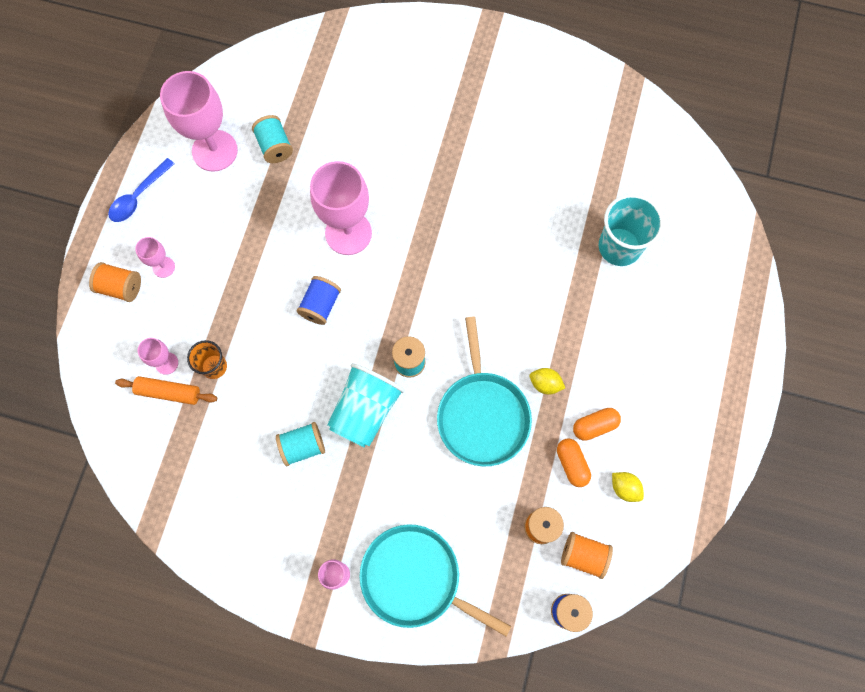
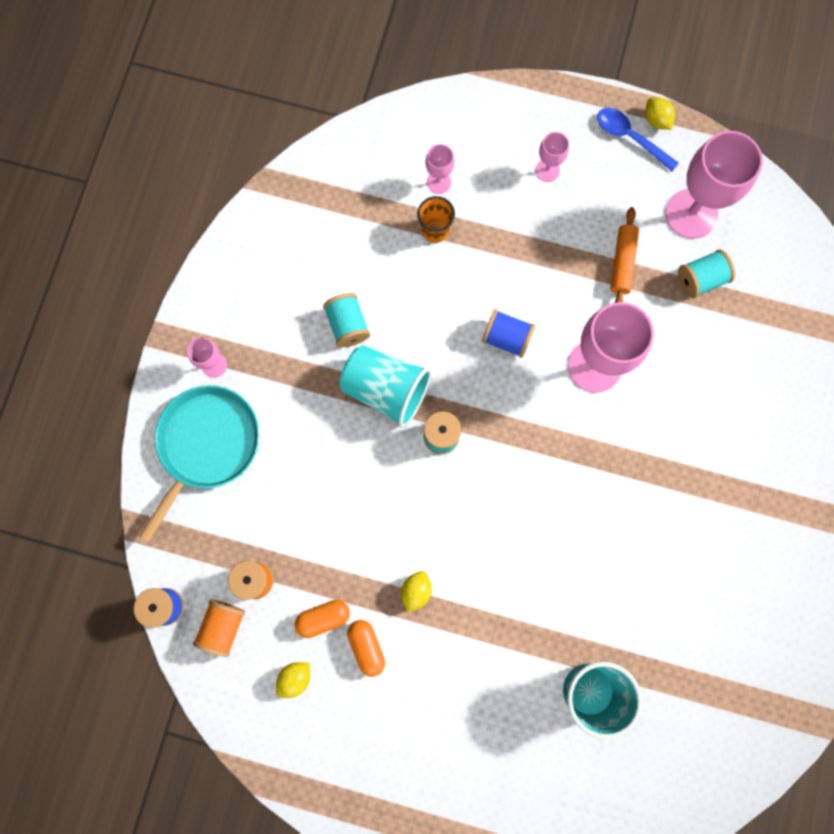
camera: 90 degrees right, 5 degrees up
orange spool [89,262,141,302] -> none
orange rolling pin [115,376,217,405] -> orange rolling pin moved to [611,207,639,303]
turquoise pan [437,316,532,466] -> none
none -> yellow lemon [645,97,675,130]

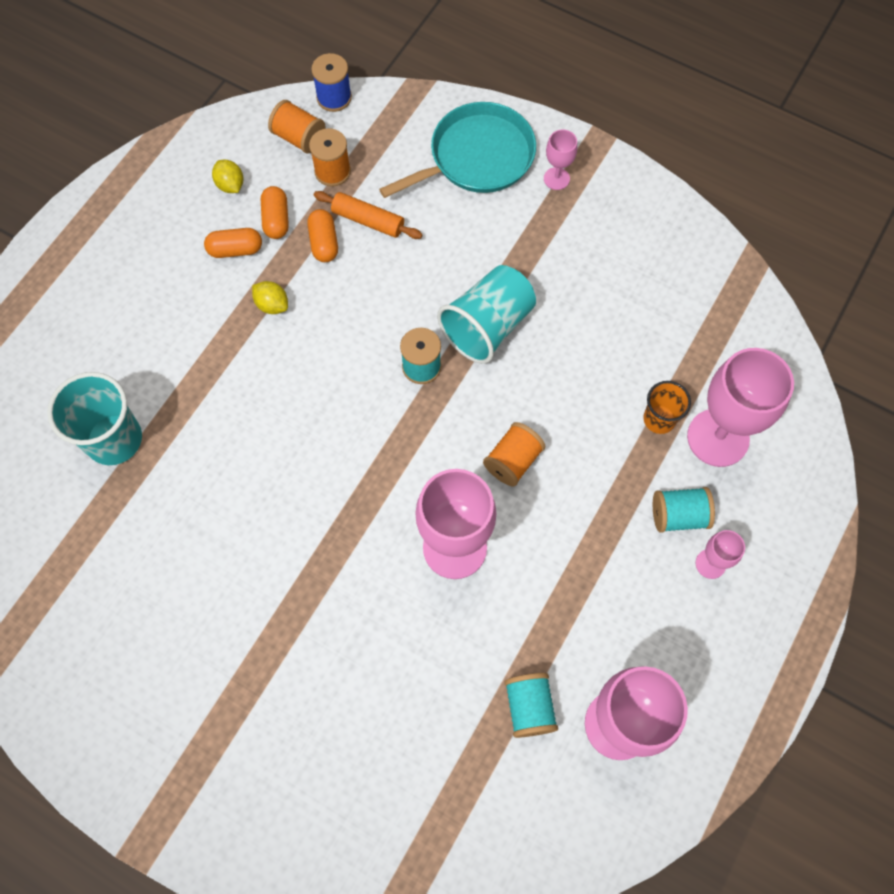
camera: 105 degrees right, 10 degrees down
turquoise pan [139,385,259,542] -> turquoise pan turned 75 degrees counterclockwise [379,102,536,198]
turquoise spool [323,293,370,347] -> turquoise spool moved to [653,487,715,533]
pink goblet [426,144,454,194] -> pink goblet [687,348,794,467], size x2.12
blue spool [482,309,535,358] -> orange spool [483,422,546,487]
blue spoon [597,108,679,171] -> none
orange rolling pin [611,207,639,303] -> orange rolling pin moved to [314,191,423,239]
yellow lemon [645,97,675,130] -> none
none -> orange capsule [307,209,338,262]

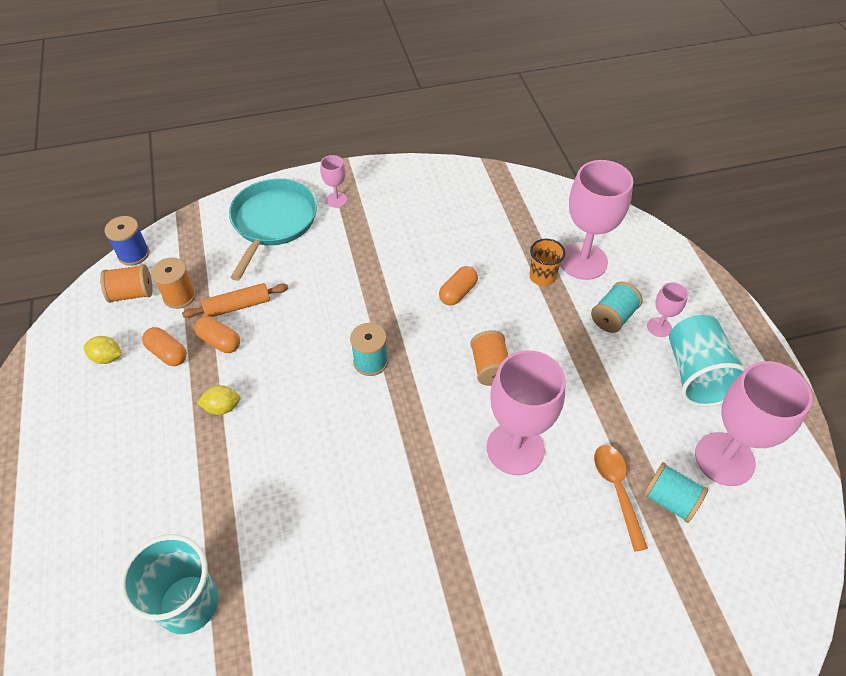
camera: 45 degrees left, 15 degrees down
orange capsule [204,228,262,258] -> orange capsule moved to [439,266,478,306]
turquoise cup [437,265,536,364] -> turquoise cup moved to [669,315,747,407]
none -> orange spoon [594,445,648,551]

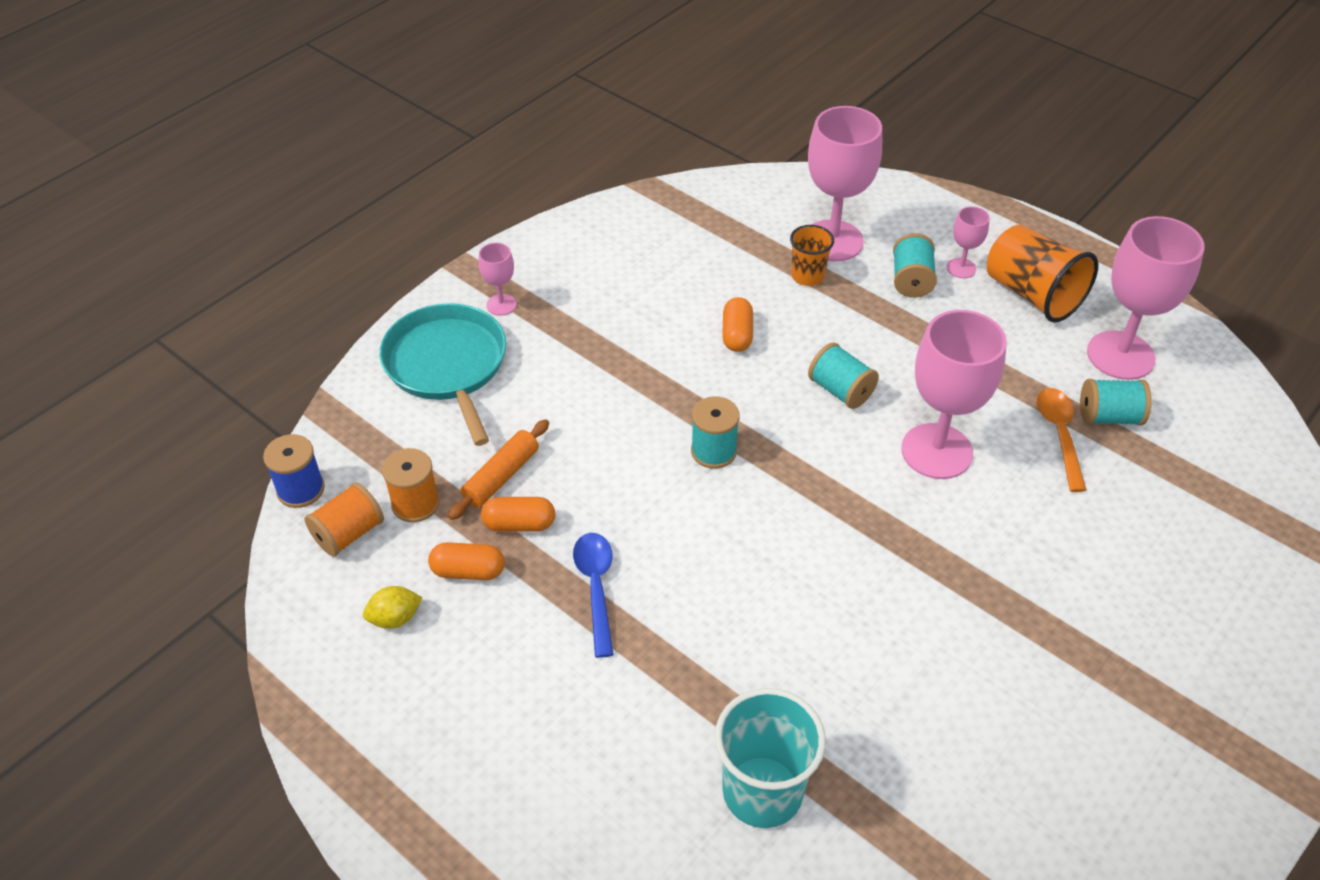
camera: 35 degrees left, 5 degrees down
yellow lemon [197,385,241,415] -> blue spoon [573,533,614,658]
orange spool [470,330,508,386] -> turquoise spool [808,342,879,409]
orange spoon [594,445,648,551] -> orange spoon turned 45 degrees clockwise [1037,388,1087,492]
turquoise cup [669,315,747,407] -> orange cup [987,225,1098,323]

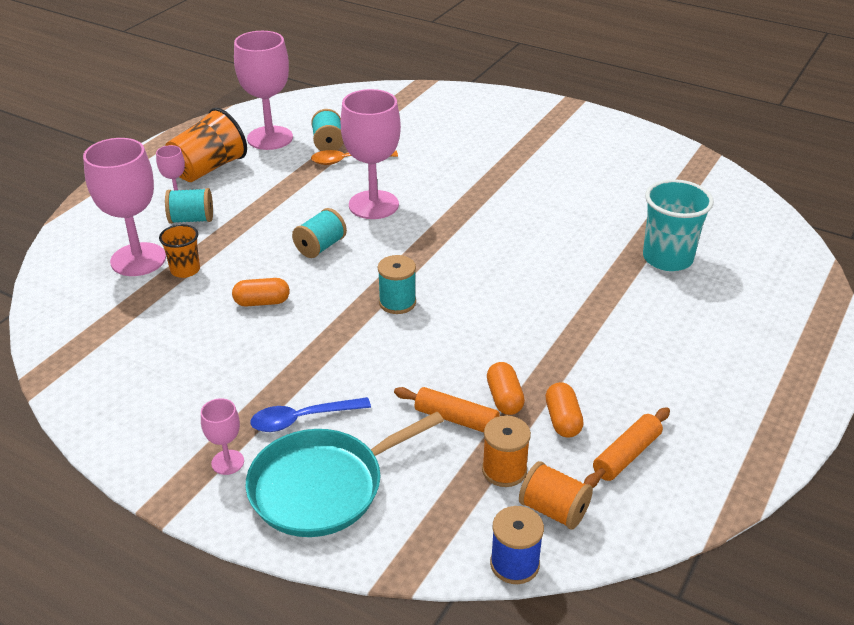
camera: 100 degrees left, 10 degrees down
yellow lemon [363,586,422,629] -> orange rolling pin [584,407,670,488]
blue spoon [573,533,614,658] -> blue spoon moved to [250,397,371,432]

